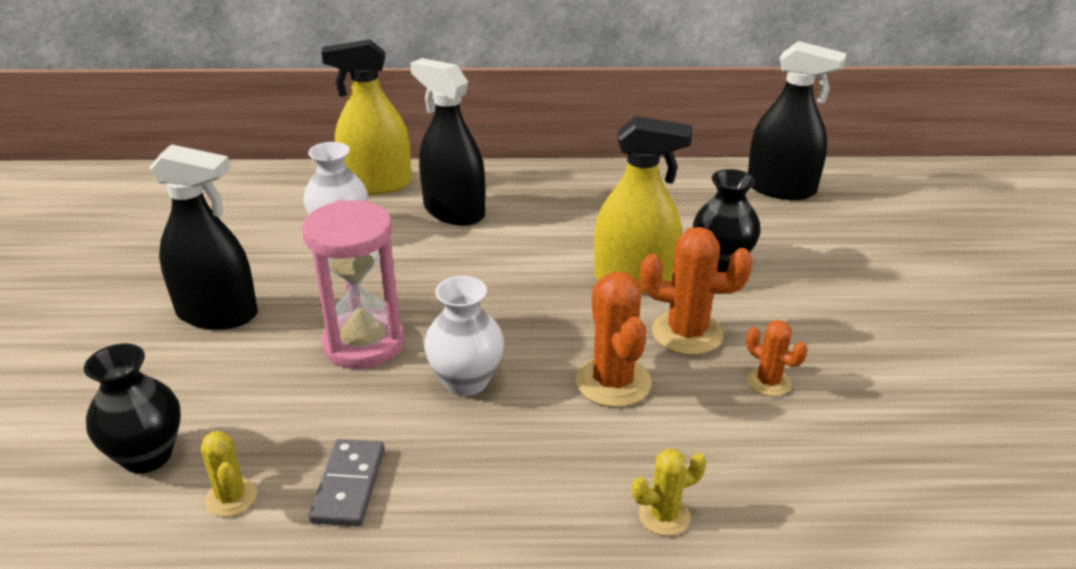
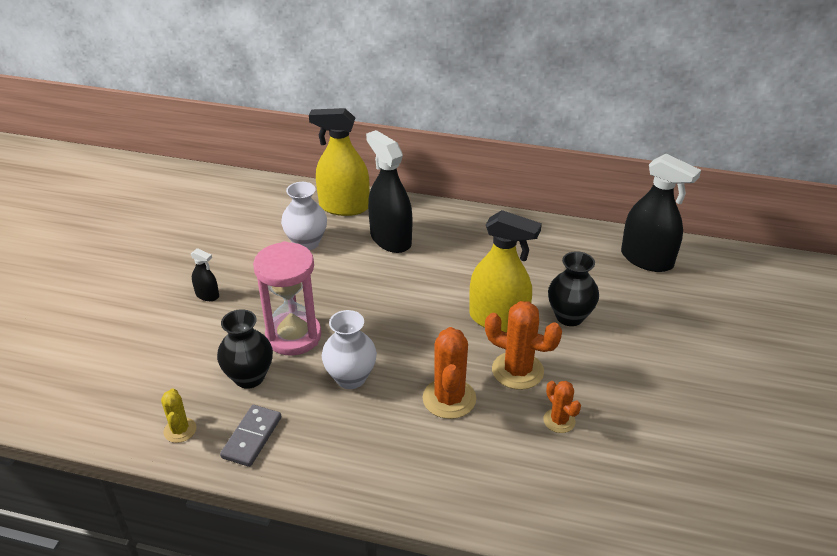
camera: 15 degrees right, 5 degrees up
black vase [84,344,181,473] -> black vase moved to [217,309,273,389]
black spray bottle [150,144,258,330] -> black spray bottle [191,248,219,301], size x0.46
yellow cactus [632,449,707,536] -> none

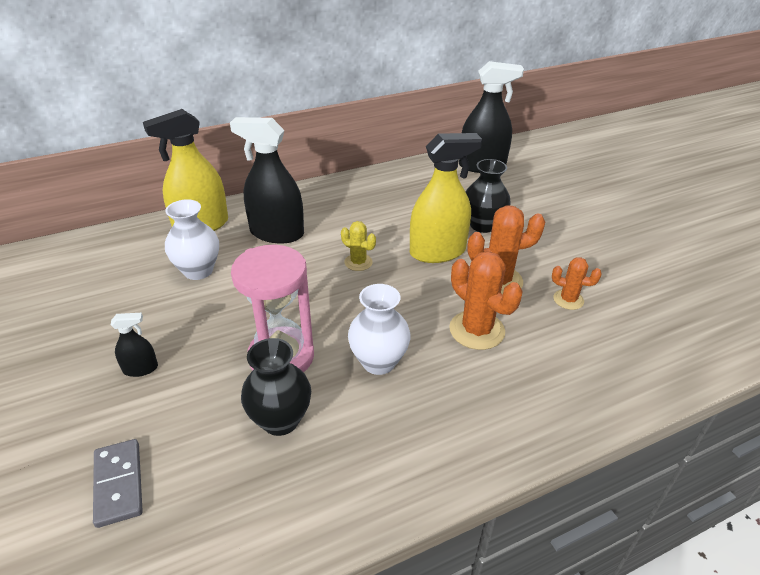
camera: 40 degrees left, 0 degrees up
yellow cactus [161,388,196,443] -> yellow cactus moved to [341,221,376,271]
grey domino [220,405,281,467] -> grey domino moved to [93,439,143,528]

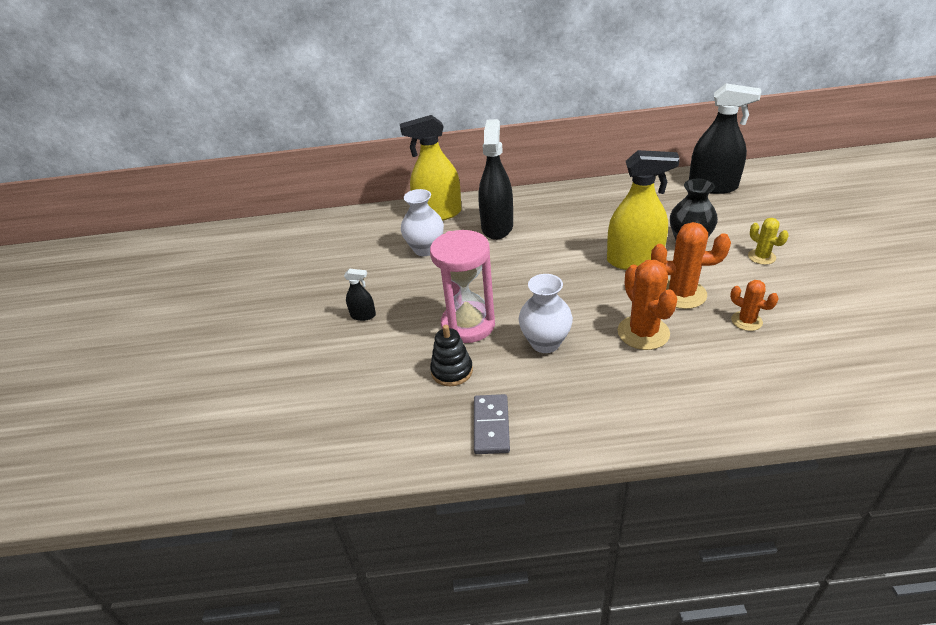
camera: 25 degrees right, 0 degrees up
grey domino [93,439,143,528] -> grey domino moved to [474,394,510,454]
black spray bottle [230,117,304,244] -> black spray bottle turned 60 degrees clockwise [479,119,513,240]
black vase [241,338,311,436] -> black stacking toy [430,325,473,386]
yellow cactus [341,221,376,271] -> yellow cactus moved to [748,218,789,265]

